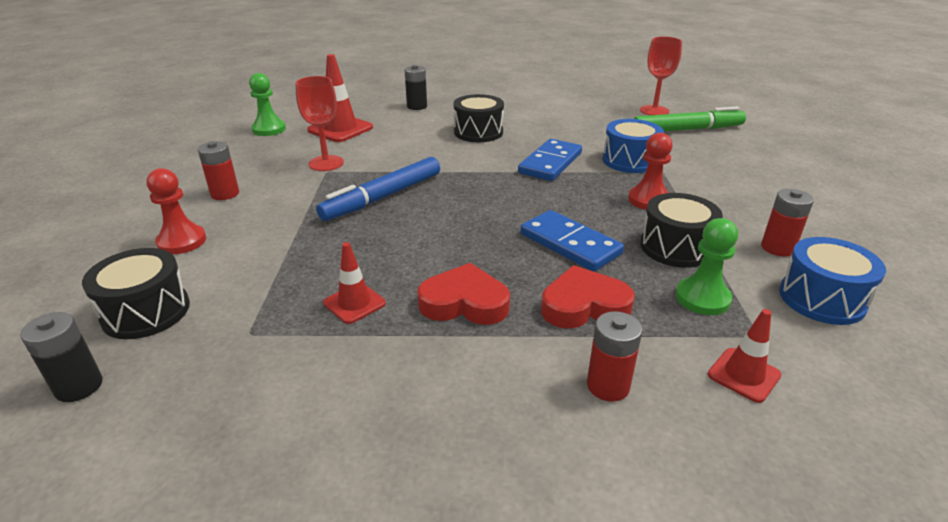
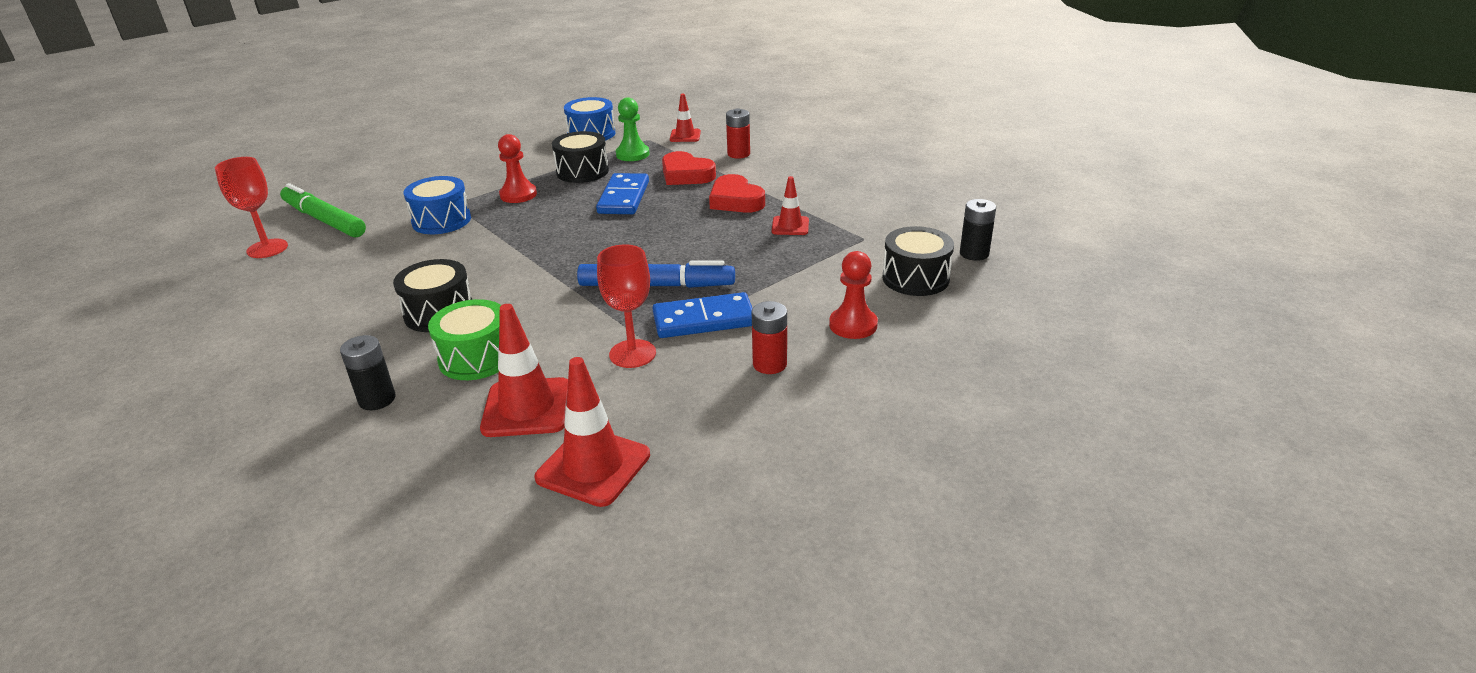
camera: 130 degrees left, 0 degrees up
green pawn [249,73,286,136] -> red traffic cone [535,357,650,507]
blue domino [518,139,582,181] -> blue domino moved to [652,292,753,338]
red battery [761,189,814,256] -> none
none -> green drum [428,299,501,380]

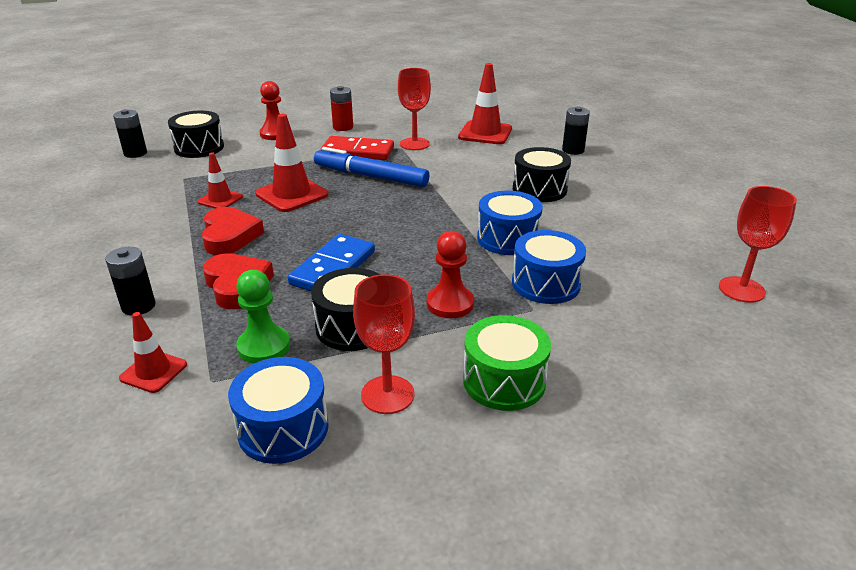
camera: 160 degrees left, 0 degrees up
green marker [280,183,366,238] -> none
green drum [428,299,501,380] -> green drum moved to [463,315,551,411]
red traffic cone [535,357,650,507] -> red traffic cone moved to [255,114,328,212]
blue domino [652,292,753,338] -> red domino [321,136,394,160]
red battery [726,108,750,158] -> black battery [105,247,156,316]
none -> red goblet [353,274,415,414]
none -> blue drum [477,191,543,255]

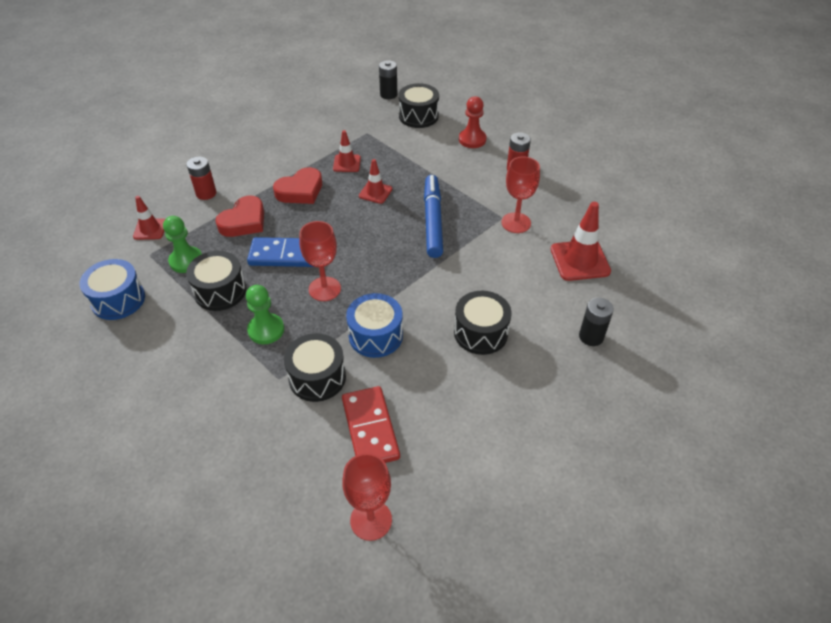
camera: 65 degrees right, 15 degrees up
black battery [105,247,156,316] -> red battery [187,156,217,200]
red traffic cone [255,114,328,212] -> red traffic cone [359,159,392,204], size x0.59
red domino [321,136,394,160] -> red domino moved to [342,386,400,463]
red goblet [353,274,415,414] -> red goblet moved to [299,221,341,301]
red pawn [427,231,474,318] -> green pawn [246,285,284,344]
green drum [463,315,551,411] -> none
blue drum [512,230,586,304] -> black drum [284,333,346,402]

